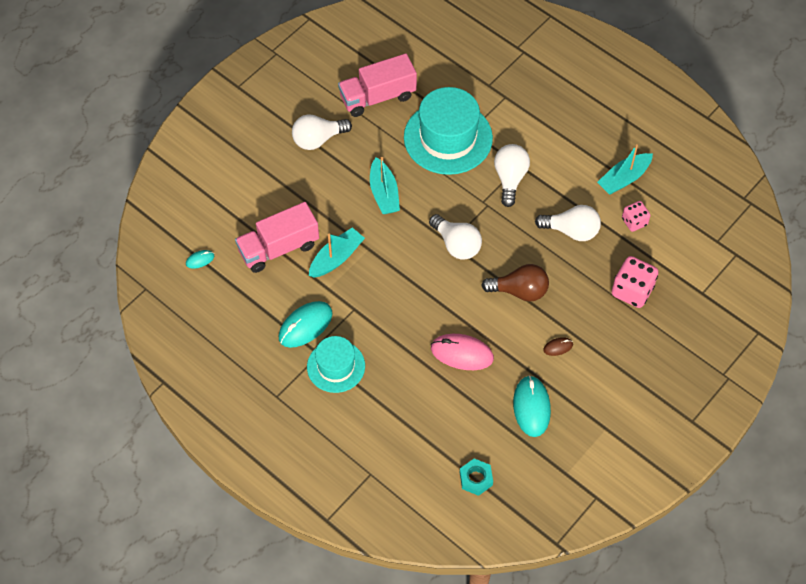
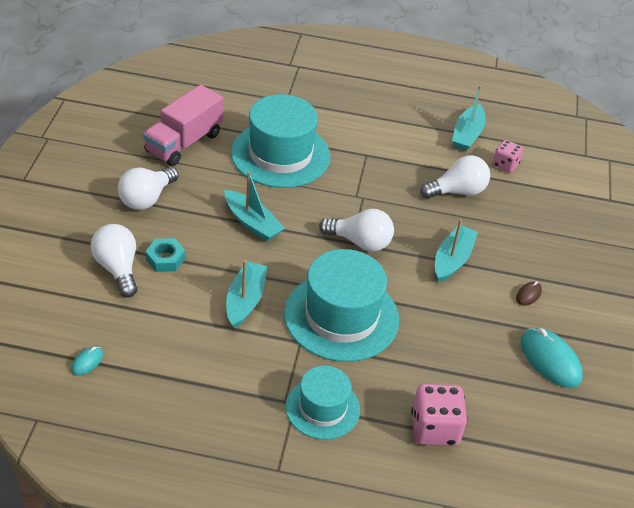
camera: 35 degrees left, 15 degrees down
pink truck [235,202,319,273] -> none
turquoise mouse [279,301,333,348] -> none
pink mouse [431,334,494,370] -> none
turquoise nut [460,459,493,496] -> turquoise nut moved to [145,238,185,272]
brown light bulb [481,264,549,302] -> turquoise boat [435,219,478,282]
white light bulb [494,144,530,207] -> white light bulb moved to [91,224,137,298]
pink dice [612,256,659,308] -> pink dice moved to [411,384,467,446]
none -> turquoise hat [284,249,399,362]

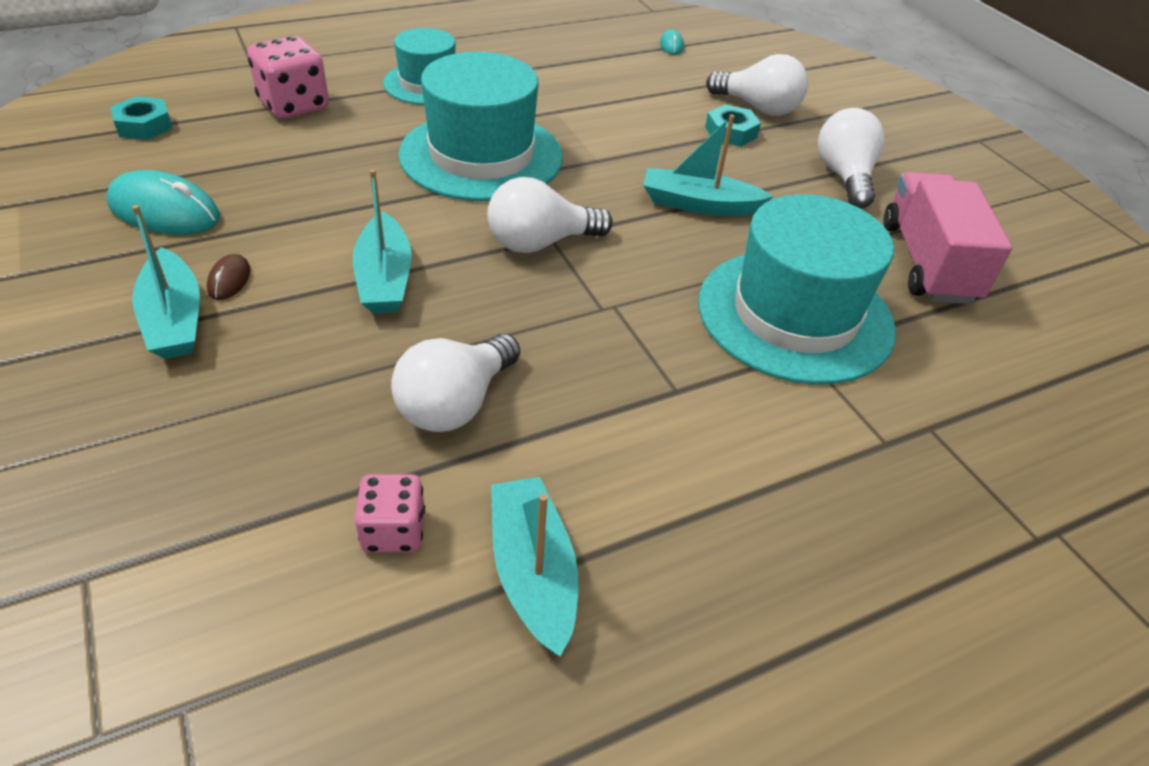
camera: 145 degrees right, 0 degrees up
turquoise boat [226,260,267,328] -> turquoise boat moved to [132,205,200,359]
none -> turquoise nut [110,96,173,140]

